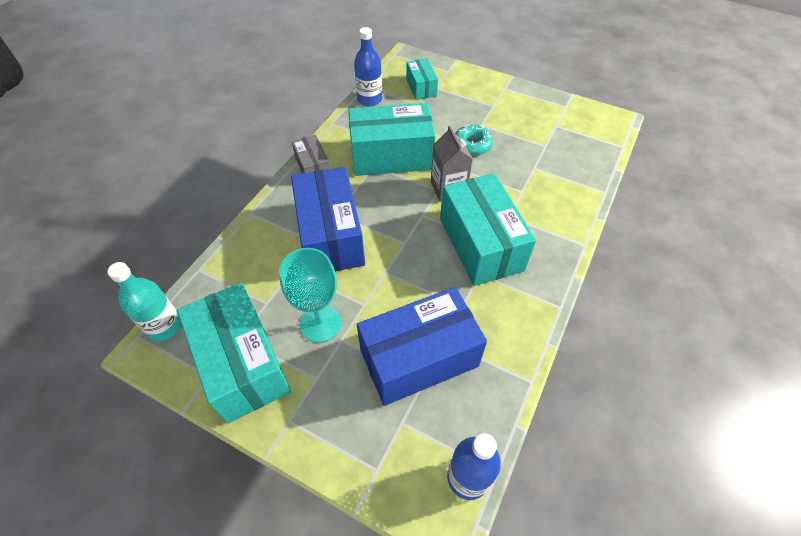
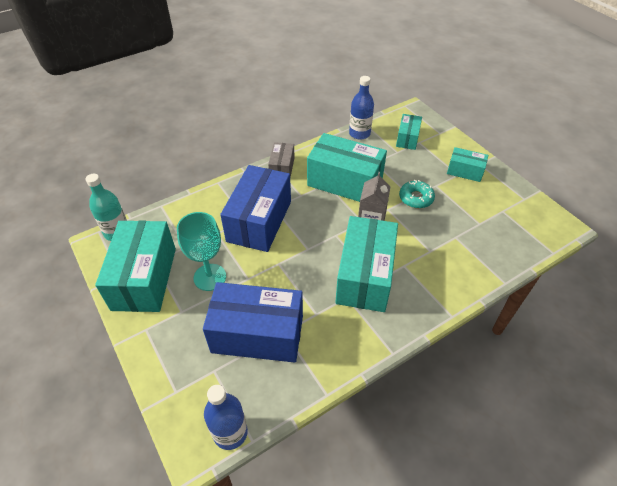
camera: 30 degrees right, 5 degrees down
none -> turquoise box [447,147,488,182]

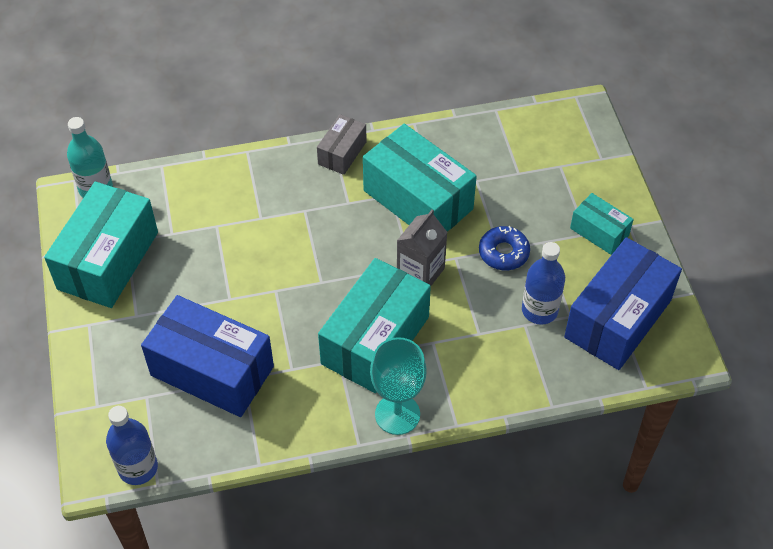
camera: 20 degrees right, 5 degrees up
turquoise goblet [177,212,226,291] -> turquoise goblet moved to [370,337,427,435]
blue box [220,165,291,252] -> blue box moved to [564,237,682,370]
blue bottle [349,76,374,140] -> blue bottle moved to [522,242,565,325]
turquoise box [396,114,422,150] -> none
turquoise donut [399,180,435,208] -> blue donut [479,226,530,270]

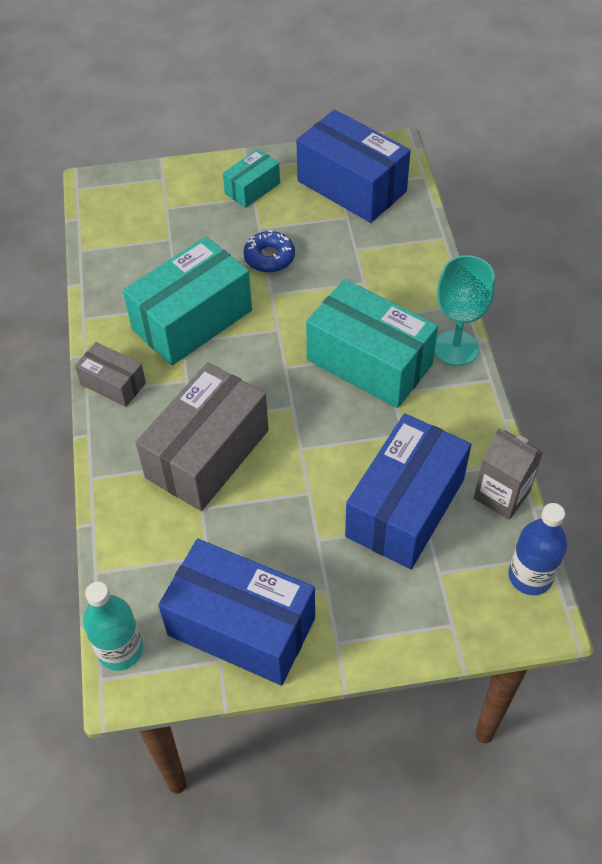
camera: 85 degrees left, 0 degrees up
turquoise box [44,182,158,308] -> blue box [158,539,315,685]
grey carton [397,210,448,286] -> grey carton moved to [474,428,543,520]
blue bottle [522,242,565,325] -> none
none -> grey box [135,362,269,511]

